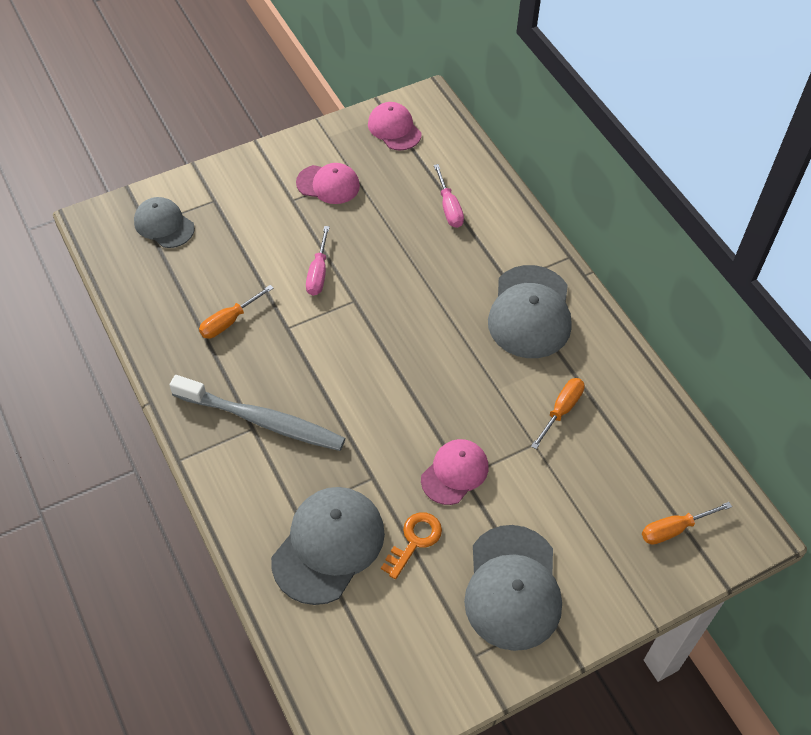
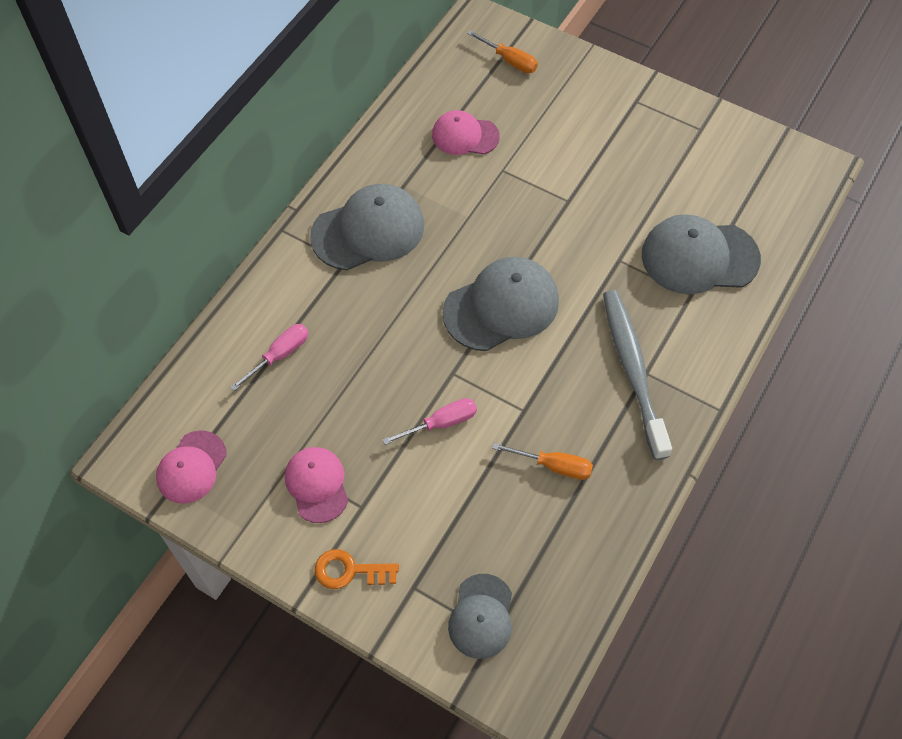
camera: 120 degrees left, 5 degrees up
orange key [381,512,442,579] -> orange key moved to [314,549,399,589]
pink cap [421,439,488,505] -> pink cap moved to [432,110,500,155]
grey cap [464,525,562,651] -> grey cap moved to [442,257,559,351]
orange screwdriver [531,378,585,449] -> none

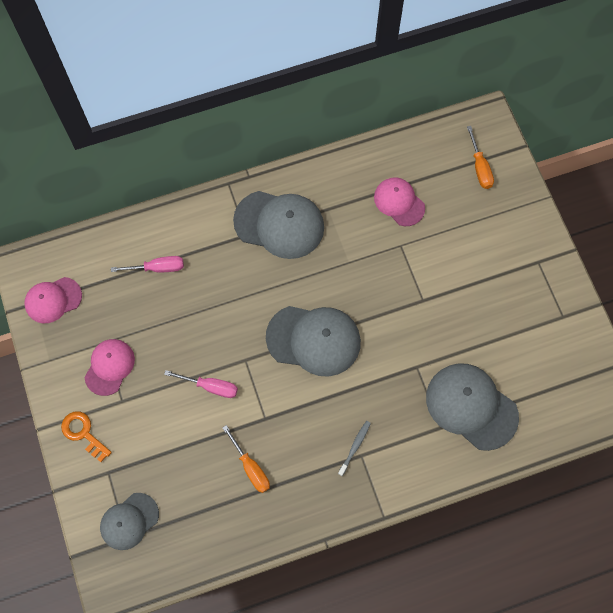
camera: 40 degrees right, 10 degrees up
grey toothbrush [603,290,672,460] -> grey toothbrush [338,421,371,476], size x0.40

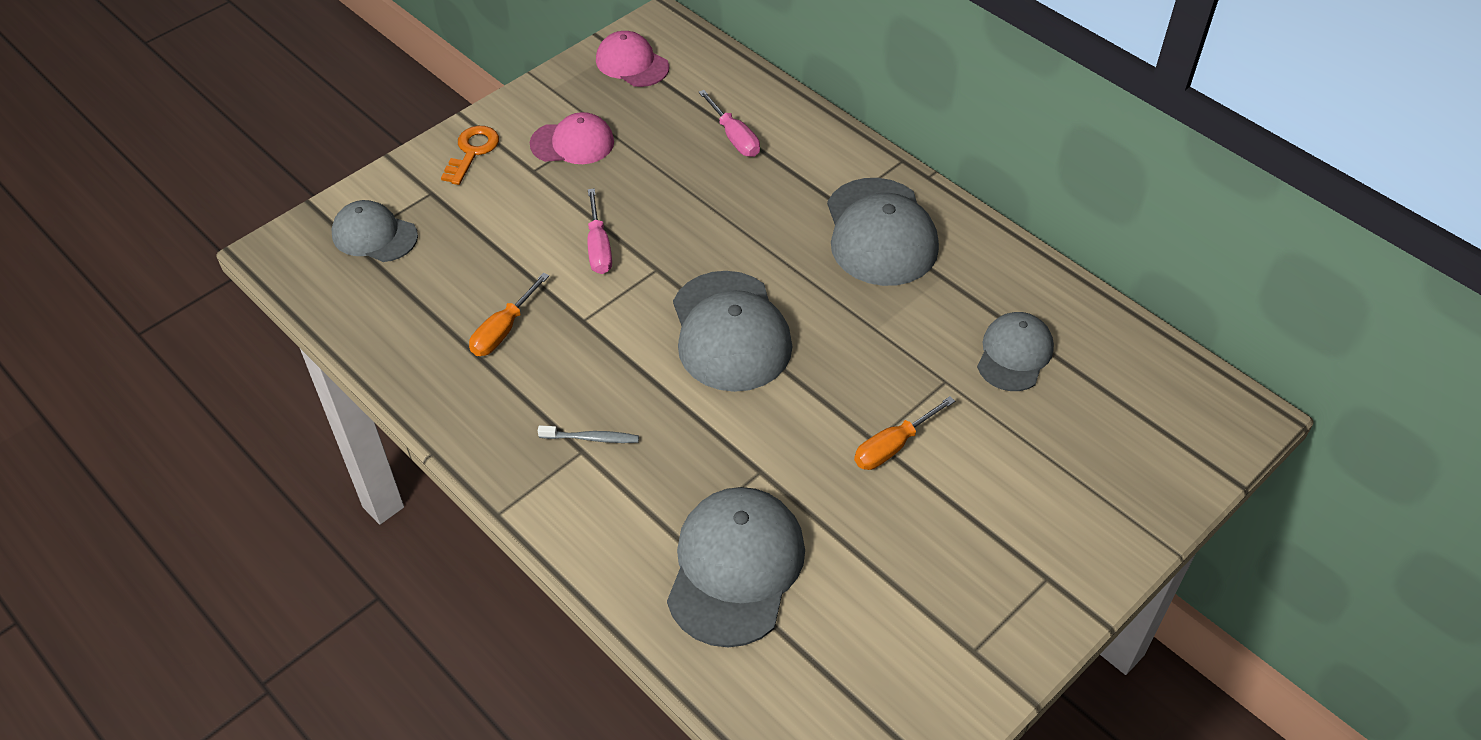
camera: 65 degrees right, 20 degrees down
pink cap [374,177,425,226] -> grey cap [977,312,1054,391]
orange screwdriver [467,126,494,189] -> orange screwdriver moved to [854,396,955,470]

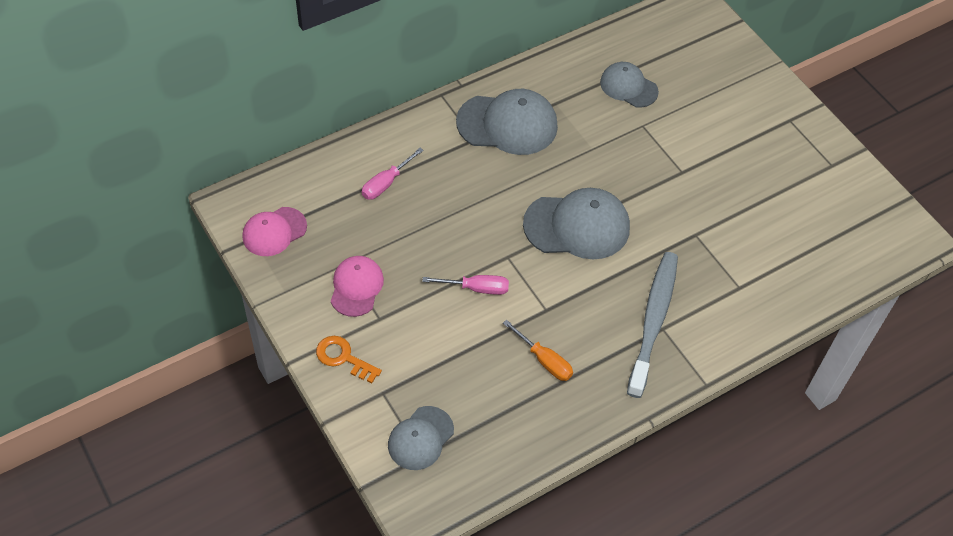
camera: 80 degrees left, 5 degrees up
grey toothbrush [538,425,639,443] -> grey toothbrush [627,252,678,398], size x2.48
grey cap [667,487,805,647] -> none
pink screwdriver [698,90,760,157] -> pink screwdriver turned 150 degrees clockwise [362,148,424,200]
orange screwdriver [854,396,955,470] -> none

